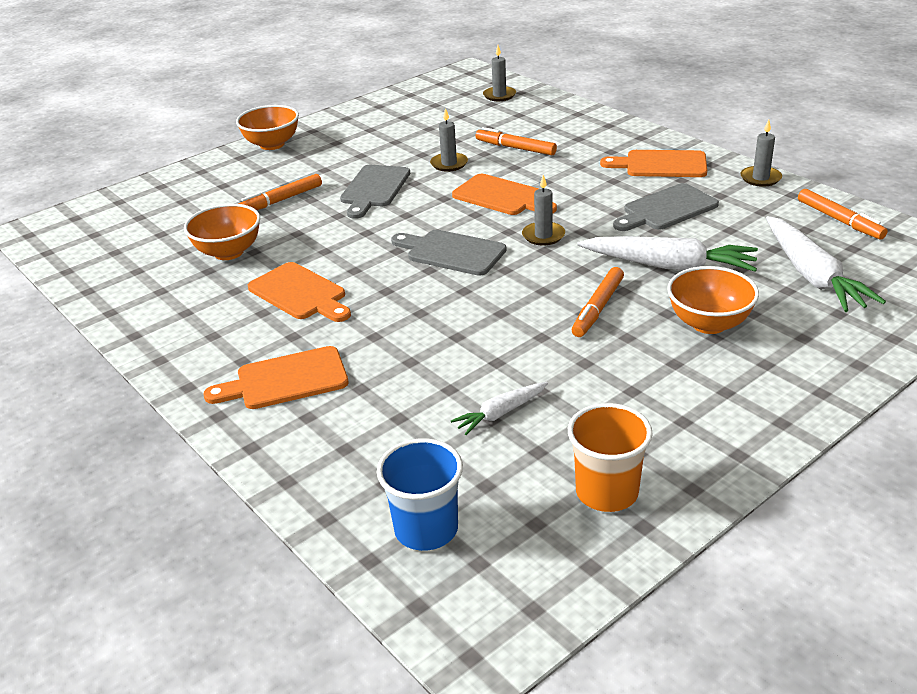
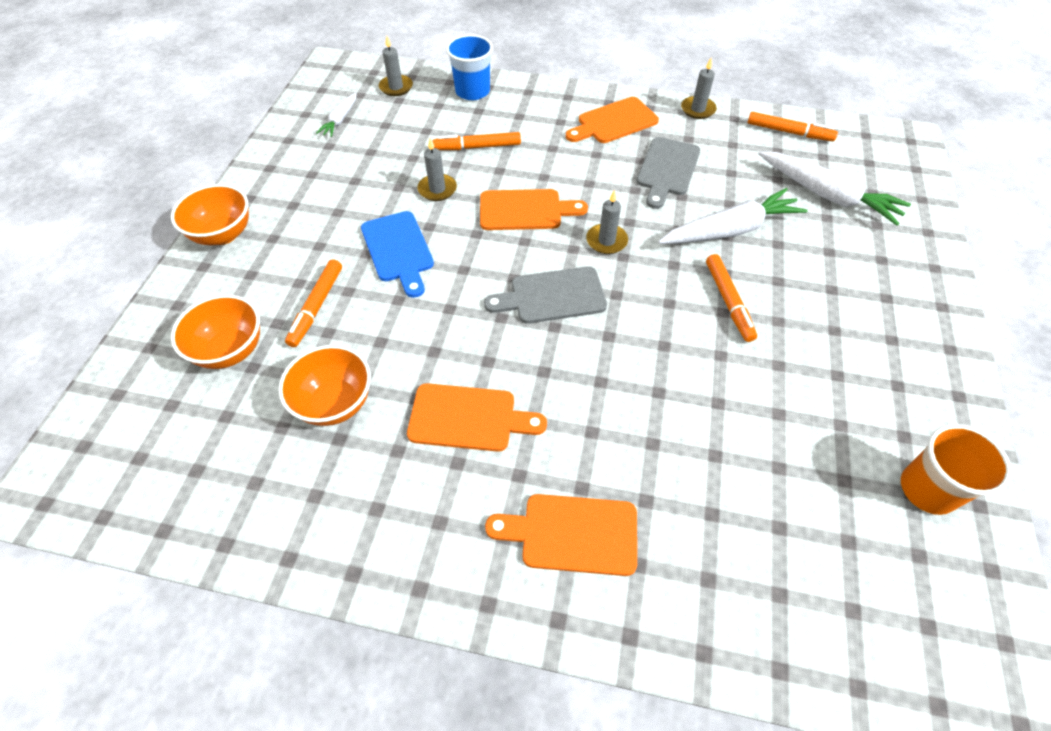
camera: 40 degrees left, 20 degrees up
orange cutting board [203,346,349,409] -> orange cutting board turned 60 degrees clockwise [485,494,637,576]
grey cutting board [340,165,410,219] -> blue cutting board [361,211,434,298]
blue cup [377,438,463,551] -> blue cup moved to [446,34,493,100]
white carrot [451,382,548,435] -> white carrot moved to [316,92,357,137]
orange bowl [667,266,759,334] -> orange bowl moved to [171,295,260,369]

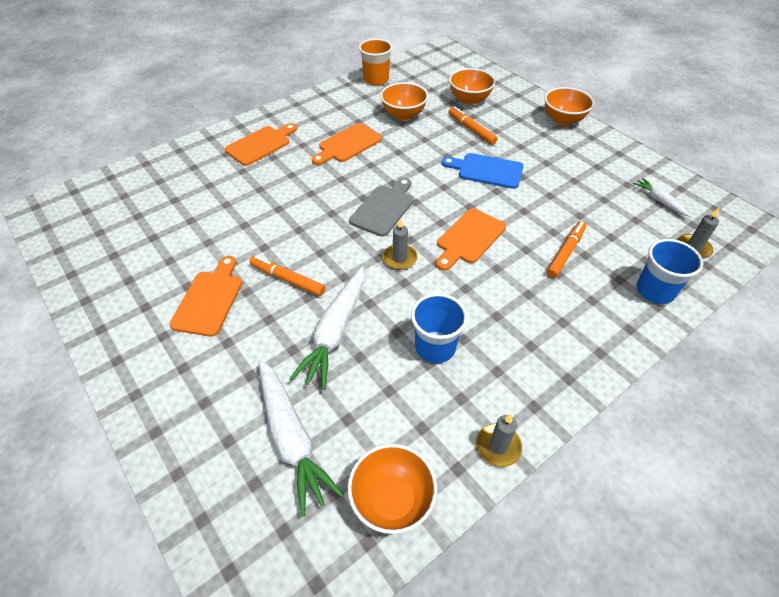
camera: 130 degrees right, 5 degrees down
grey candle [418,138,457,201] -> none
orange cutting board [566,97,659,143] -> orange cutting board moved to [169,256,242,337]
grey cutting board [636,137,700,209] -> blue cup [411,293,467,363]
orange marker [748,112,838,141] -> orange bowl [348,444,437,534]
white carrot [758,151,911,226] -> white carrot turned 105 degrees counterclockwise [258,359,343,517]
orange cup [901,424,1012,515] -> orange cup moved to [359,39,393,85]

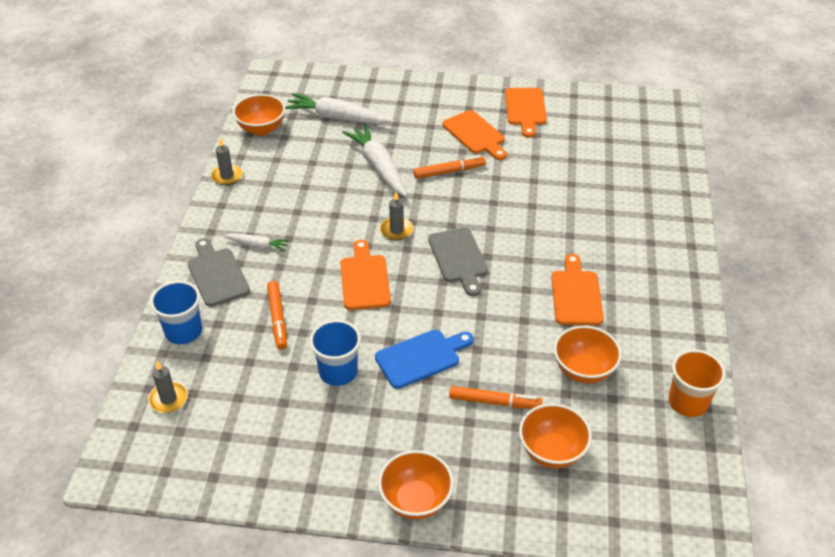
camera: 135 degrees right, 5 degrees down
orange cutting board [225,123,297,166] -> orange cutting board moved to [505,88,547,138]
blue cup [411,293,467,363] -> blue cup moved to [309,320,361,386]
white carrot [633,178,691,217] -> white carrot moved to [223,234,290,251]
none -> grey cutting board [188,238,250,307]

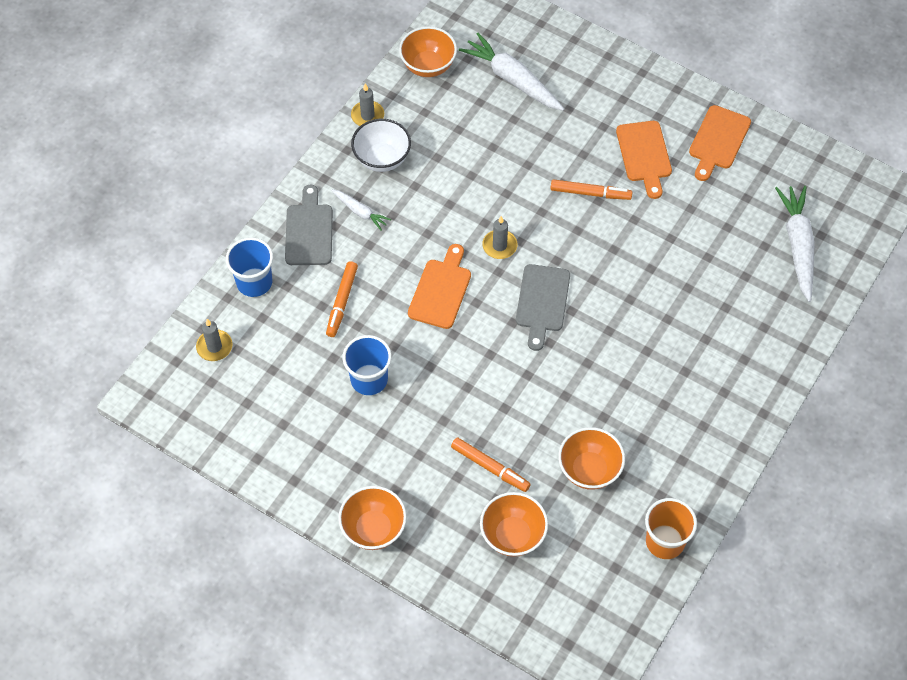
camera: 25 degrees right, 15 degrees up
white carrot [342,124,407,197] -> white carrot moved to [775,186,815,302]
blue cutting board [375,330,474,389] -> none
orange cutting board [551,254,604,325] -> none
none -> white bowl [351,119,411,172]

